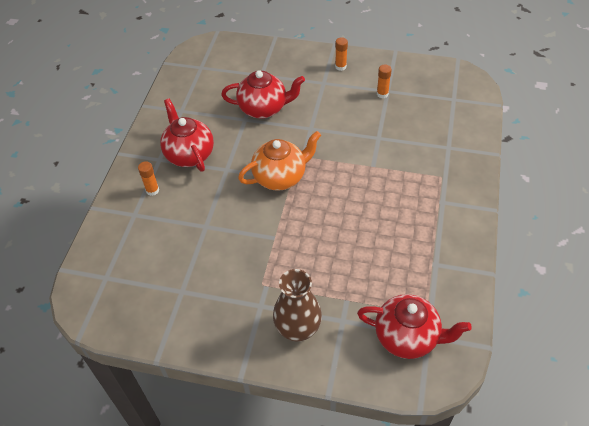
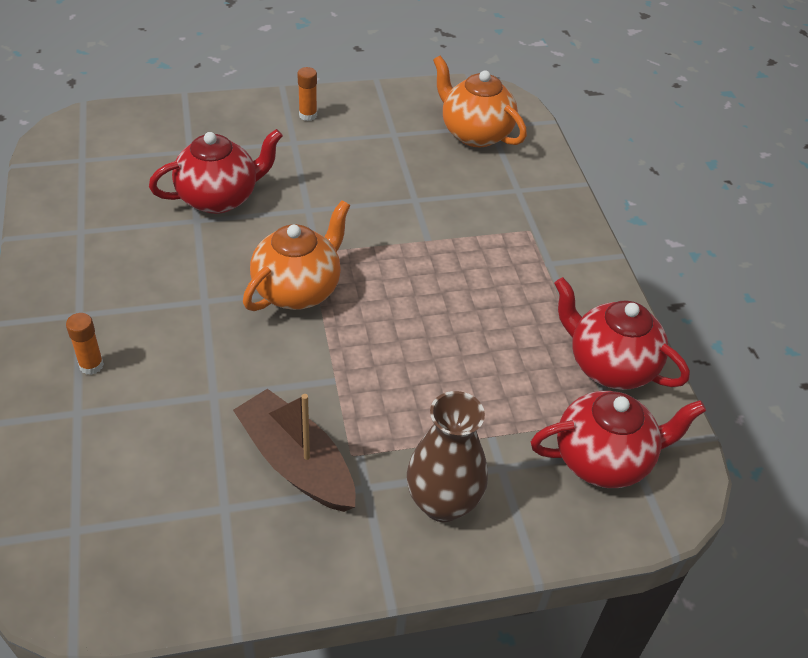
camera: 30 degrees left, 5 degrees down
red teapot [160,98,214,172] -> red teapot moved to [554,277,690,390]
orange glue stick [377,64,392,98] -> none
none -> brown boat [233,389,356,512]
none -> orange teapot [433,55,527,147]

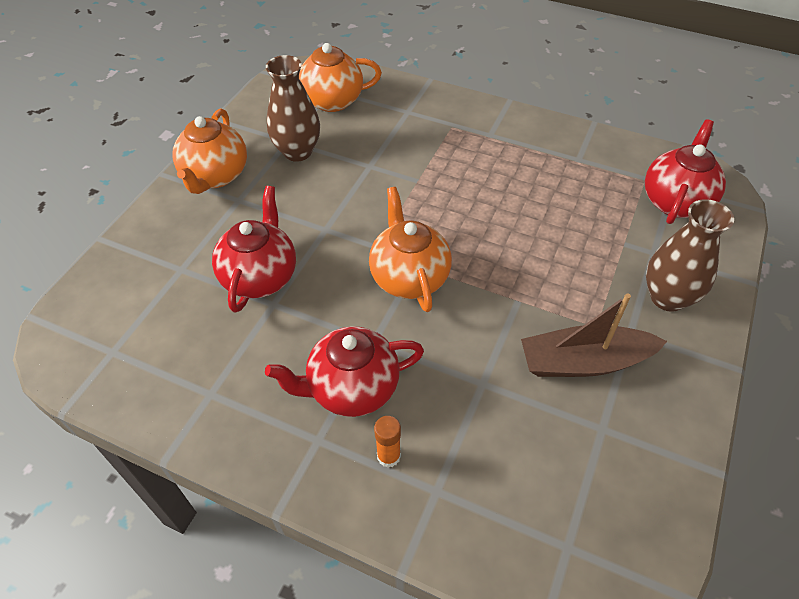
camera: 50 degrees left, 5 degrees up
orange glue stick [297,67,317,121] -> orange teapot [172,109,247,194]
red teapot [554,277,690,390] -> red teapot moved to [265,326,424,417]
none -> brown vase [266,55,320,162]

